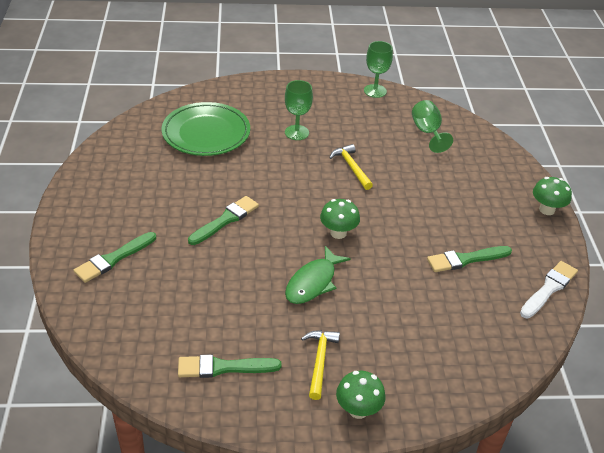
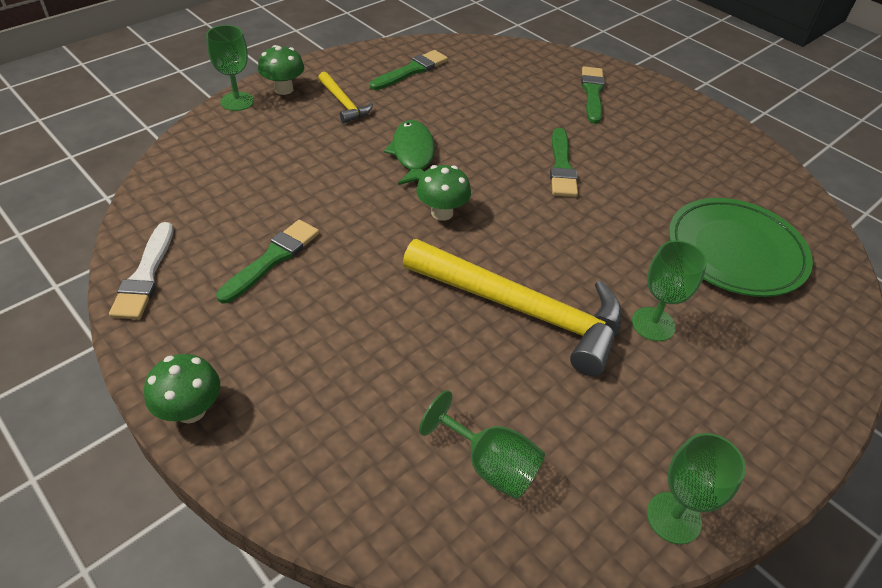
camera: 140 degrees right, 5 degrees up
yellow hammer [329,144,373,190] -> yellow hammer [403,239,622,376], size x2.11
none -> green goblet [206,25,254,111]

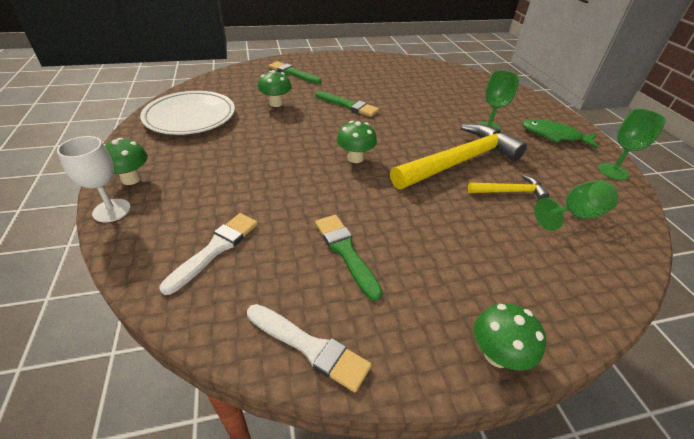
camera: 60 degrees left, 5 degrees down
green goblet [206,25,254,111] -> white goblet [57,136,131,223]
yellow hammer [318,71,373,123] -> yellow hammer moved to [468,175,550,200]
green brush [370,50,448,90] -> white plate [140,91,235,135]
green fish [384,120,435,185] -> green fish moved to [522,119,598,149]
green plate [669,198,813,297] -> none
none -> white brush [159,213,258,295]
none -> green mushroom [258,70,292,107]

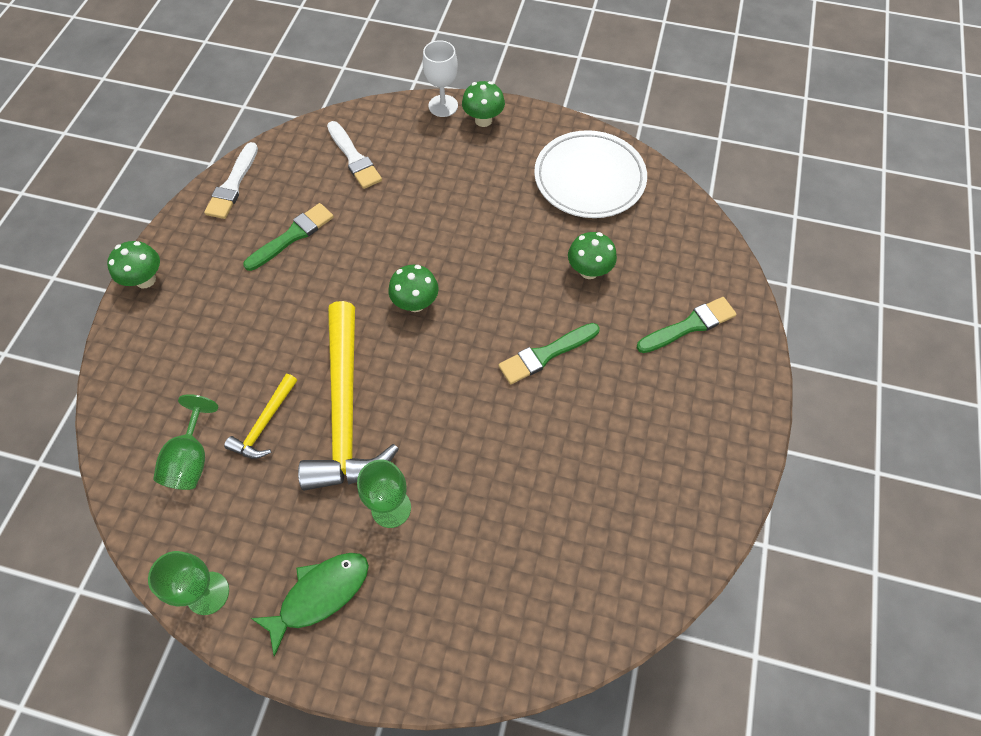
camera: 120 degrees right, 20 degrees up
white brush [247,304,372,392] -> white brush turned 45 degrees counterclockwise [204,142,258,219]
green brush [315,215,383,301] -> green brush turned 45 degrees counterclockwise [243,203,334,271]

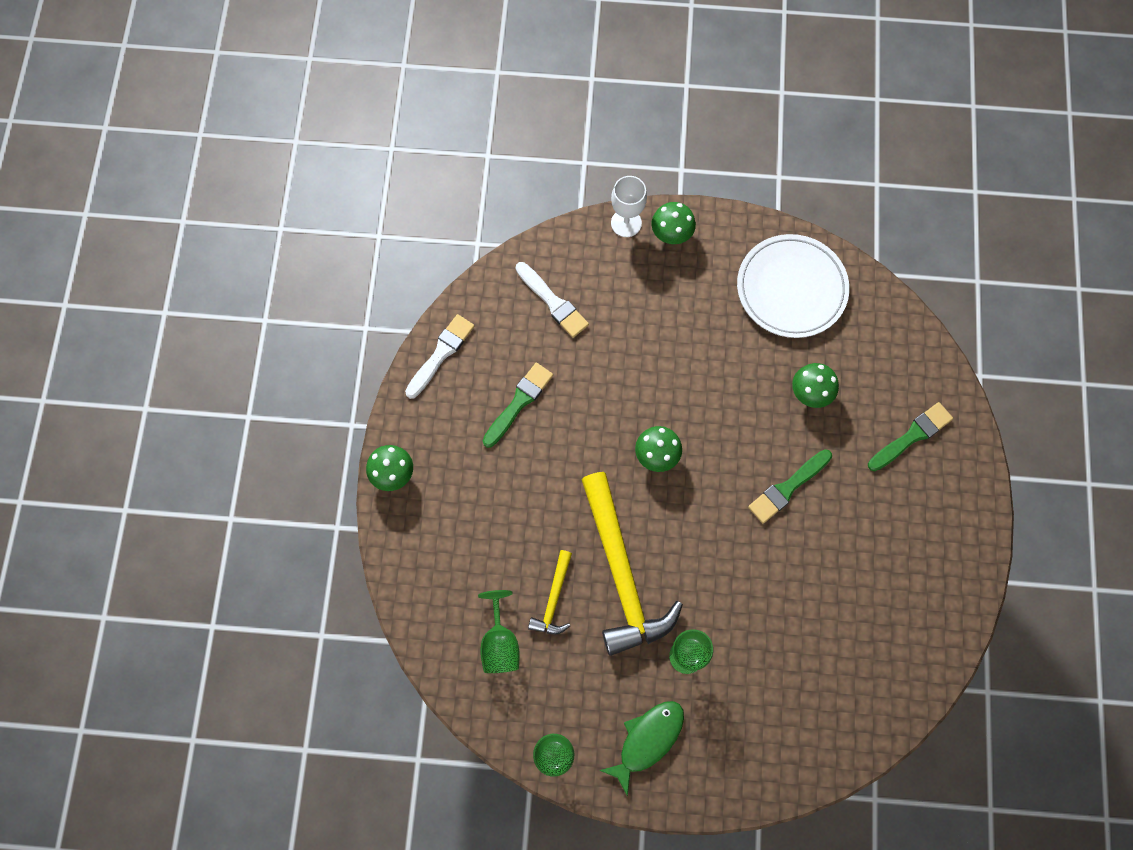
camera: 10 degrees left, 10 degrees up
white brush [204,142,258,219] -> white brush turned 150 degrees counterclockwise [405,314,475,399]

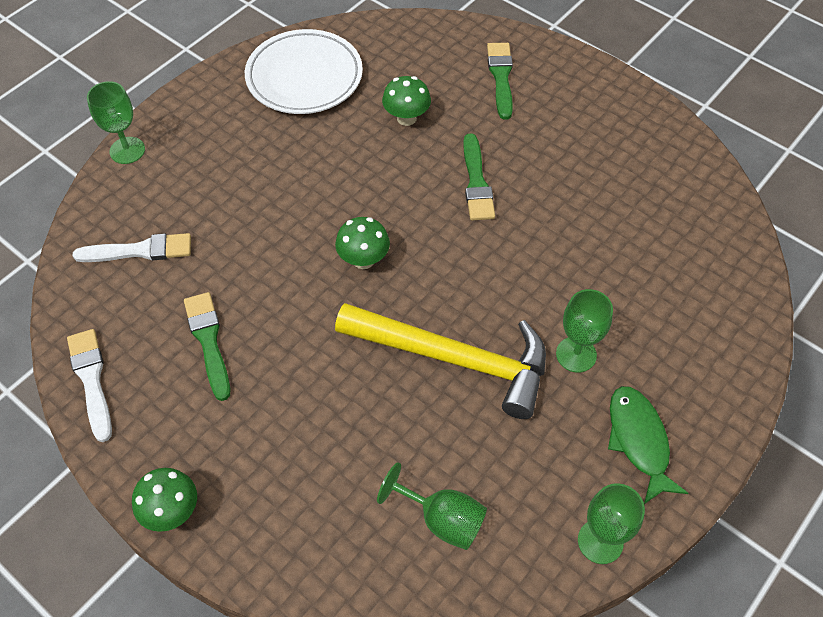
camera: 55 degrees left, 15 degrees down
yellow hammer [528,550,572,634] -> none
white goblet [611,176,647,237] -> green goblet [87,81,145,164]
green mushroom [652,202,696,244] -> none

